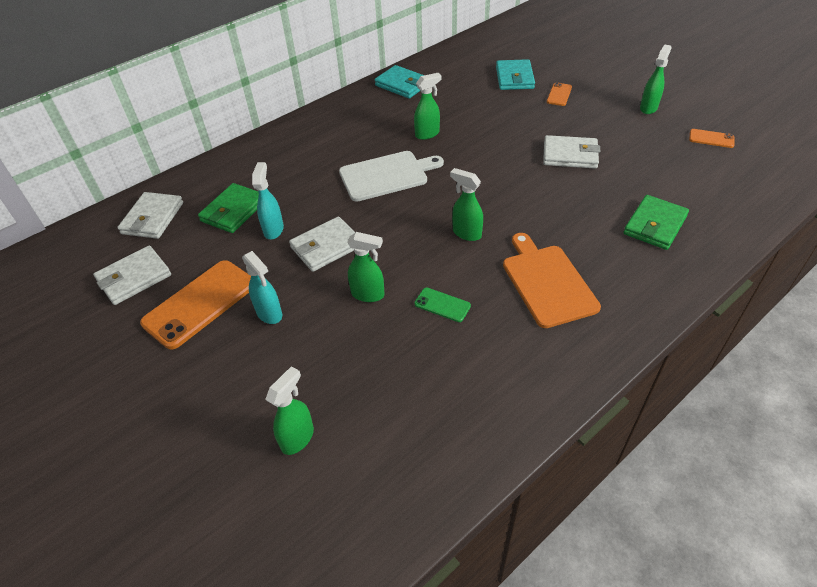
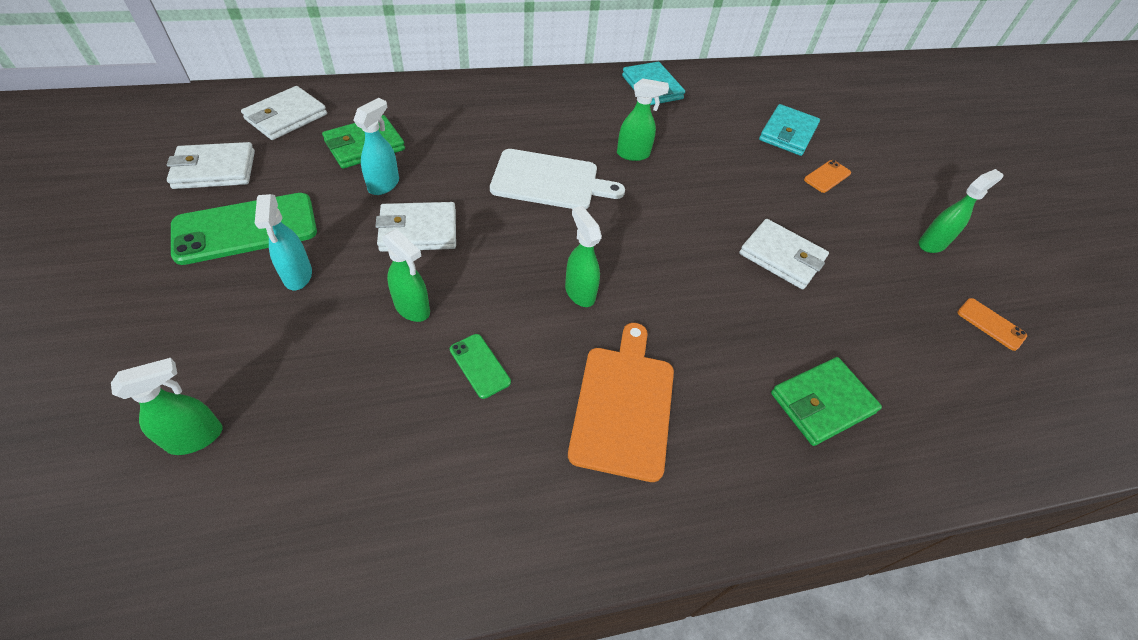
camera: 20 degrees right, 5 degrees up
orange phone [140,260,251,349] -> green phone [171,193,317,265]

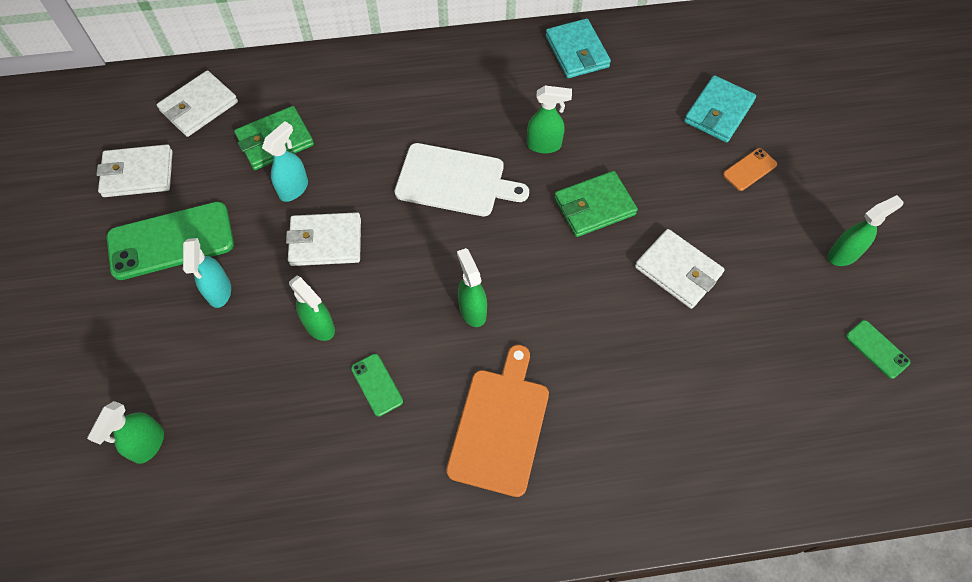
camera: 10 degrees right, 10 degrees up
green spray bottle [111,358,222,455] -> green spray bottle turned 135 degrees clockwise [87,401,164,464]
green wallet [771,357,882,446] -> green wallet moved to [554,171,638,237]
orange phone [957,298,1027,351] -> green phone [846,320,910,379]

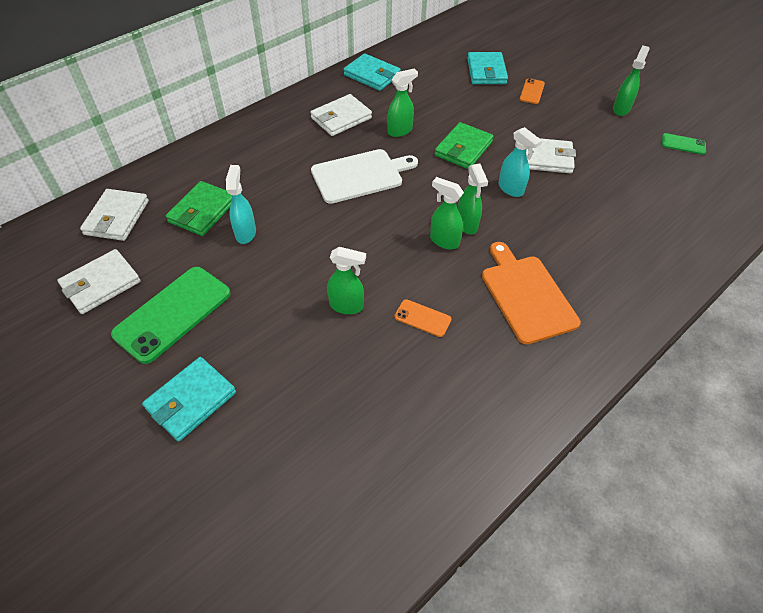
camera: 35 degrees left, 10 degrees down
green spray bottle [87,401,164,464] -> green spray bottle moved to [458,164,488,234]
turquoise spray bottle [183,238,231,308] -> turquoise spray bottle moved to [498,127,542,197]
white wallet [286,212,361,266] -> white wallet moved to [310,94,372,136]
green phone [351,354,403,416] -> orange phone [394,299,451,337]
none -> turquoise wallet [142,357,236,442]

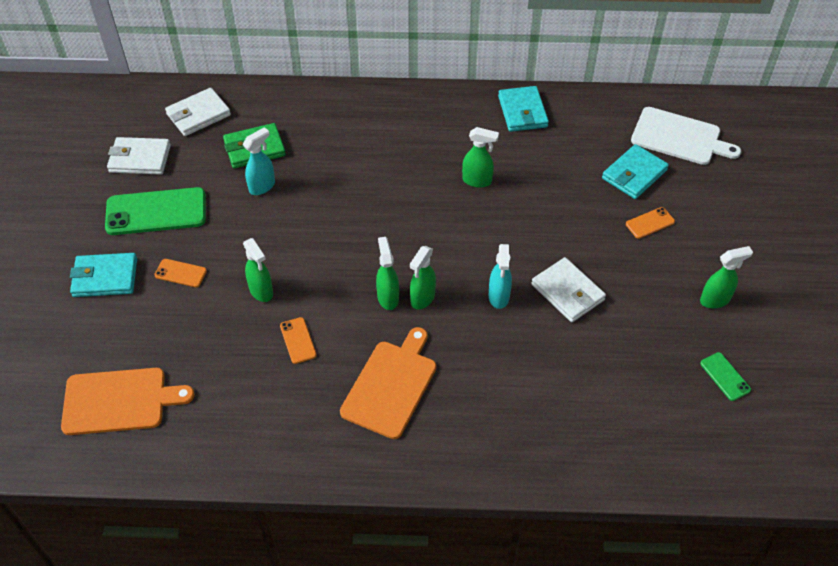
camera: 45 degrees right, 0 degrees up
white wallet [310,94,372,136] -> none
white cutting board [311,149,418,204] -> white cutting board moved to [631,107,741,165]
green wallet [435,122,494,169] -> none
none -> orange cutting board [61,368,195,435]
none -> orange phone [154,259,207,287]

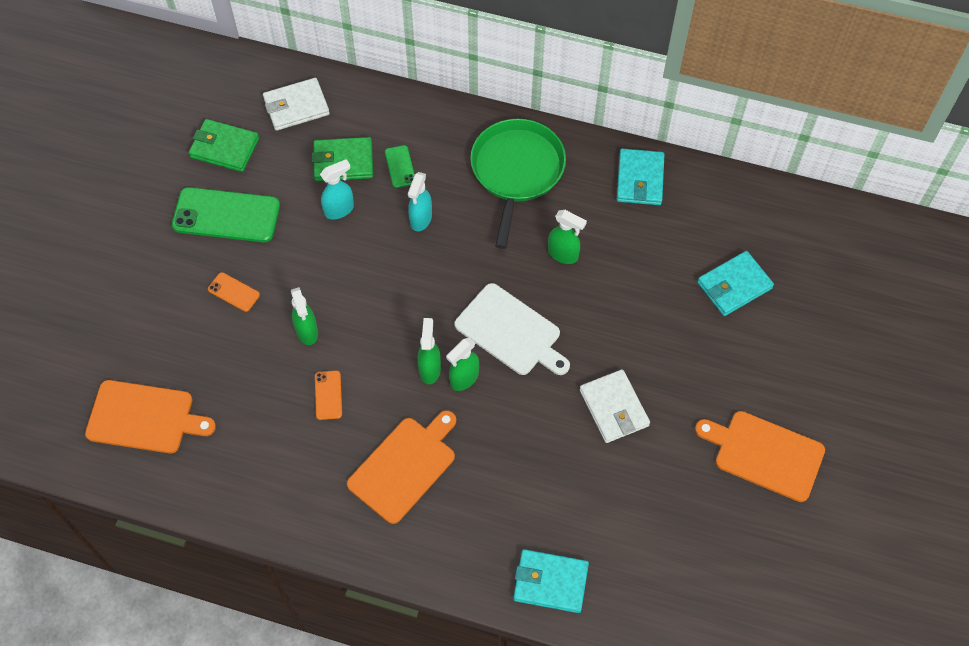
camera: 15 degrees right, 10 degrees up
turquoise wallet [70,253,137,297] -> turquoise wallet moved to [513,549,589,613]
white wallet [107,137,171,175] -> green wallet [189,119,259,172]
turquoise spray bottle [489,244,512,309] -> turquoise spray bottle moved to [408,172,432,231]
orange phone [626,207,675,239] -> none
white cutting board [631,107,741,165] -> white cutting board moved to [455,283,570,375]
green spray bottle [700,246,753,308] -> orange cutting board [695,411,825,502]
green phone [700,352,751,401] -> green phone moved to [385,145,415,188]
none -> green pan [470,119,566,249]

